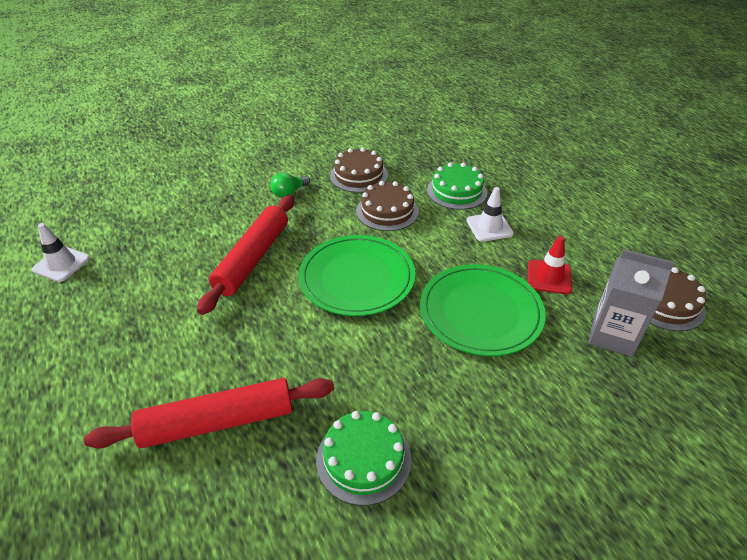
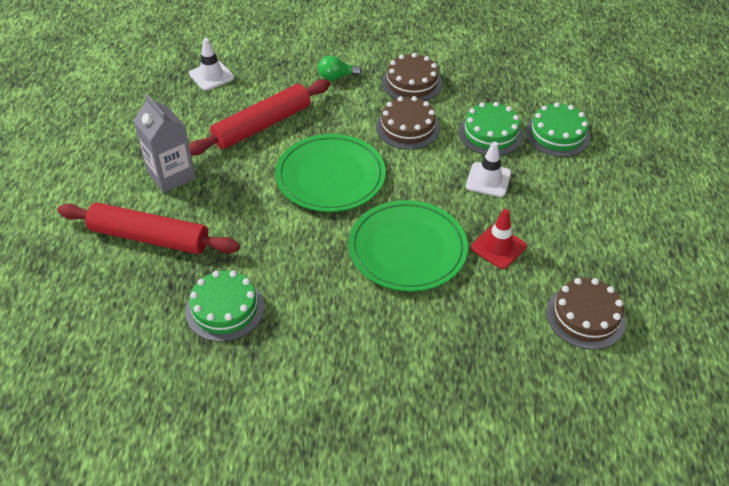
camera: 30 degrees right, 5 degrees up
white traffic cone [32,223,90,282] -> white traffic cone moved to [189,38,234,91]
grey carton [589,249,674,357] -> grey carton moved to [133,94,196,193]
none -> green cake [526,102,591,157]

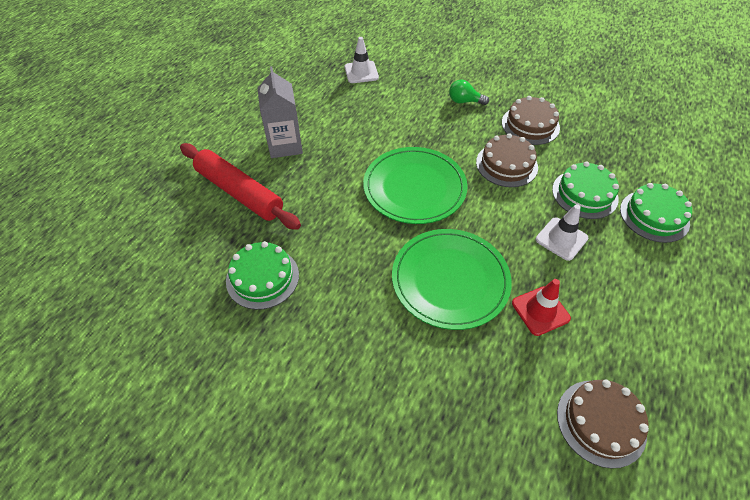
camera: 25 degrees right, 5 degrees up
red rolling pin [189,79,330,155] -> none

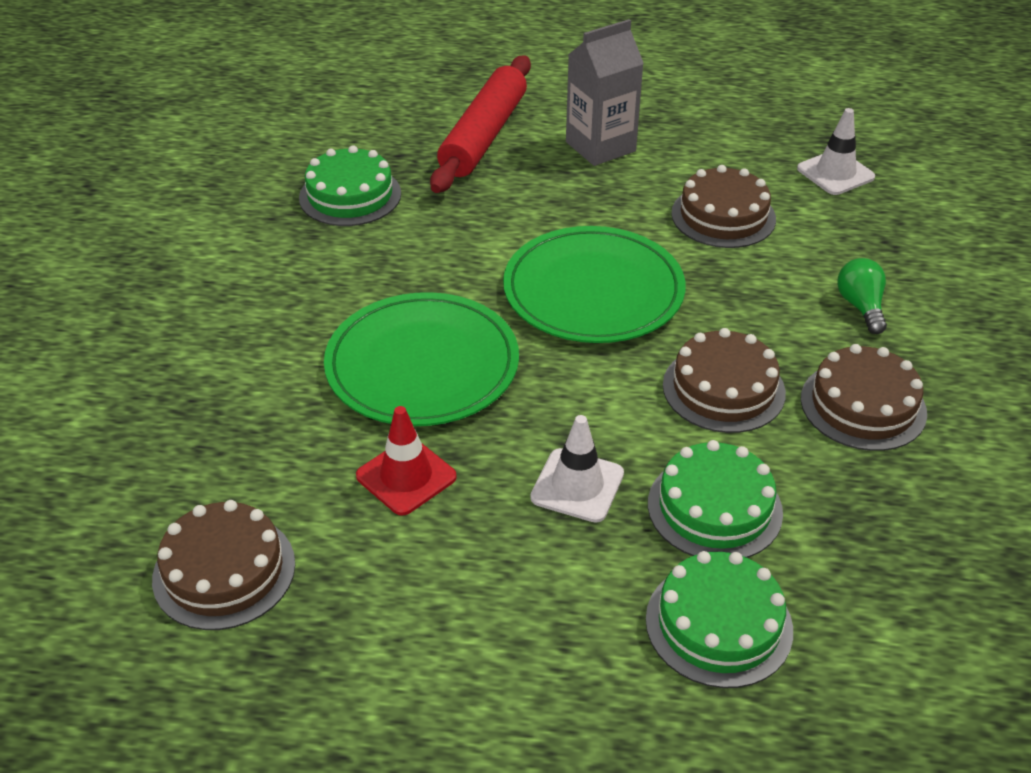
camera: 70 degrees right, 10 degrees down
none -> brown cake [671,165,776,248]

